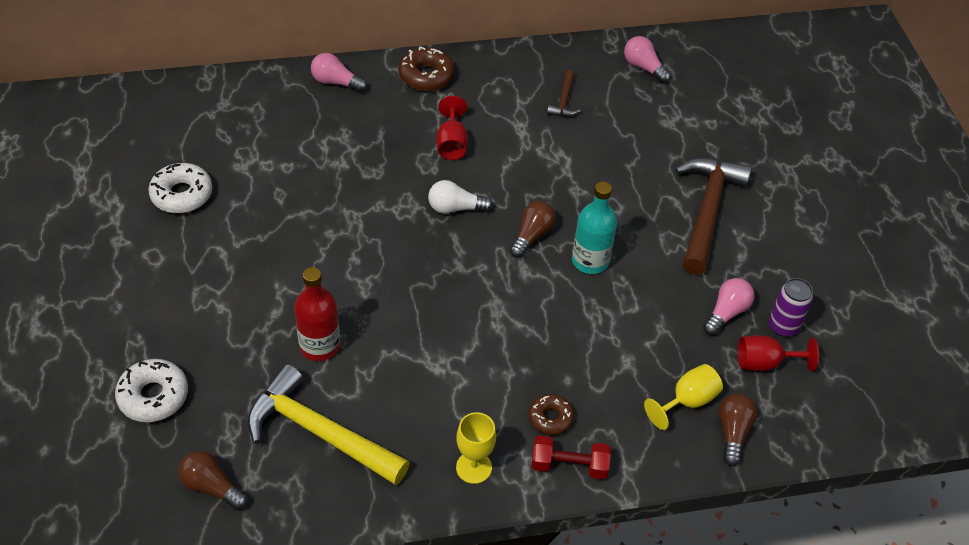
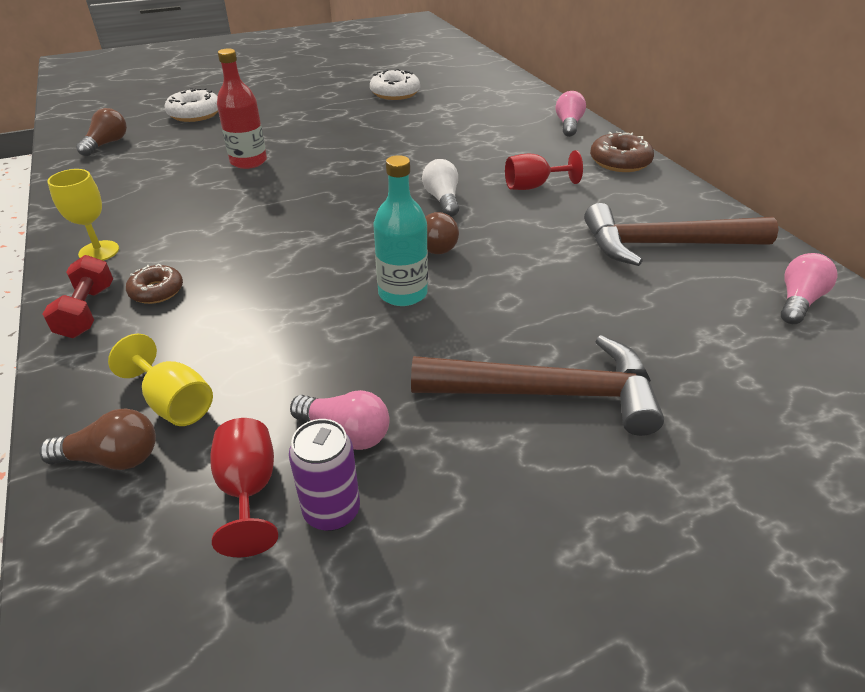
camera: 80 degrees right, 10 degrees down
yellow hammer [247,364,410,485] -> none
brown hammer [547,70,581,117] -> brown hammer [584,203,779,266], size x2.15

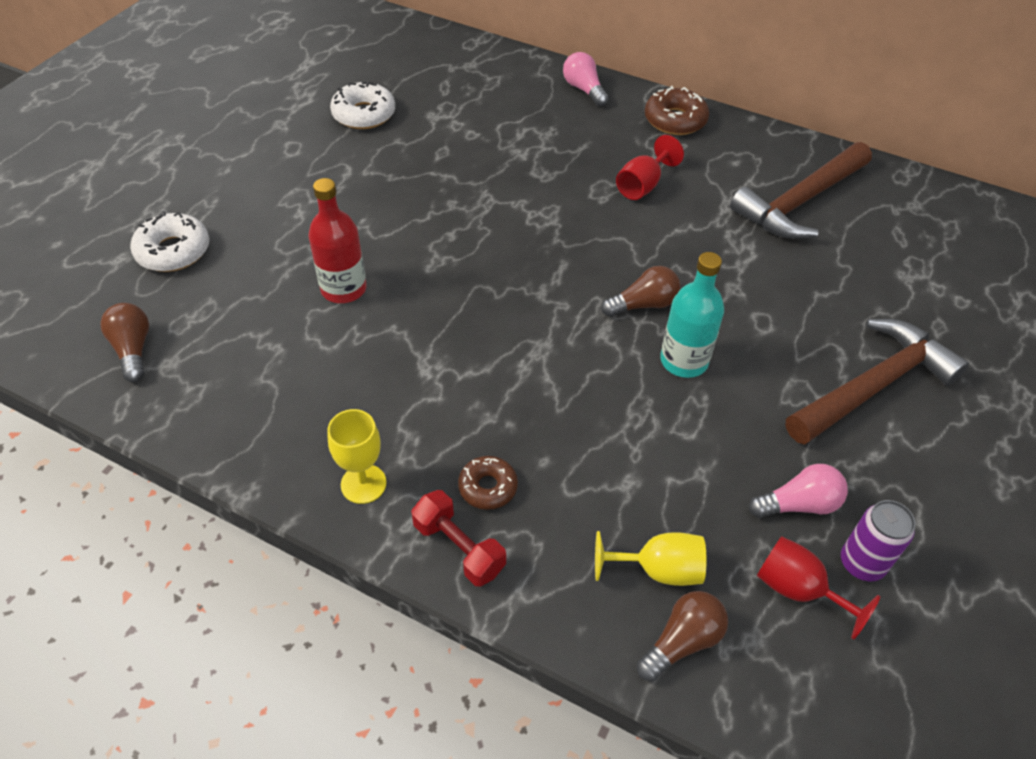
camera: 40 degrees left, 10 degrees up
white light bulb [422,159,459,217] -> none
pink light bulb [781,253,837,324] -> none

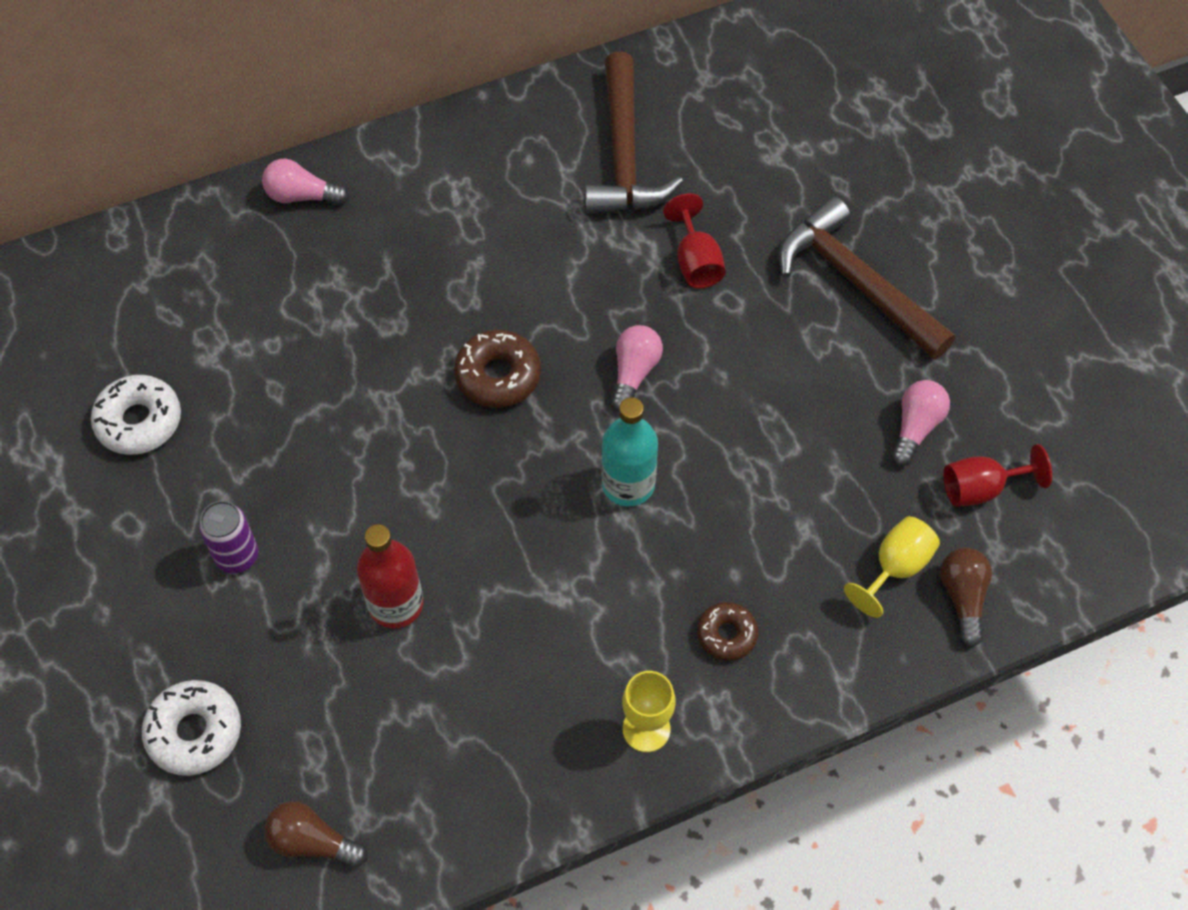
camera: 50 degrees left, 10 degrees up
red dumbbell [411,490,506,586] -> none
brown light bulb [602,266,680,317] -> pink light bulb [611,325,663,412]
red goblet [616,135,684,200] -> red goblet moved to [663,193,725,288]
brown donut [645,86,709,135] -> brown donut moved to [454,330,541,408]
turquoise bottle [660,252,724,378] -> turquoise bottle moved to [601,397,658,507]
brown hammer [786,319,969,445] -> brown hammer turned 45 degrees counterclockwise [778,197,955,360]
purple can [841,500,916,581] -> purple can moved to [199,501,258,573]

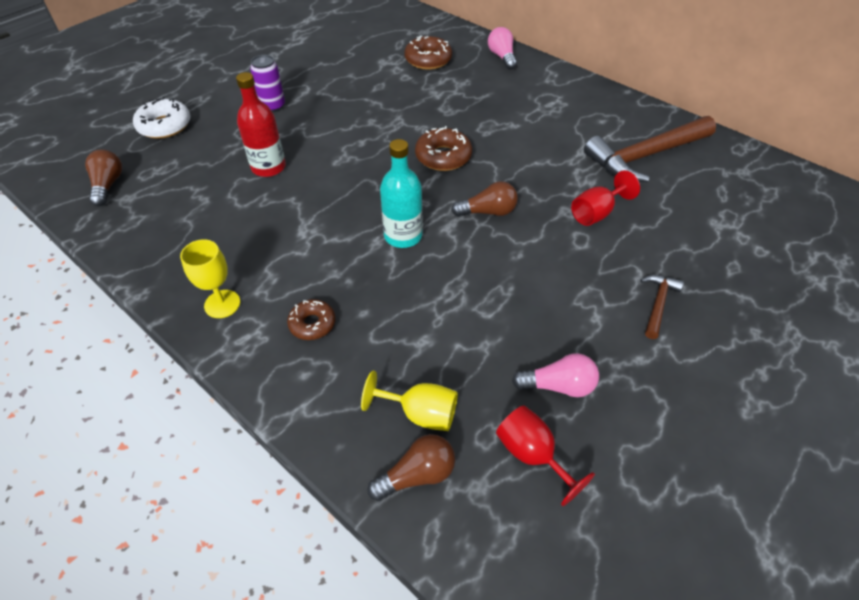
camera: 65 degrees right, 10 degrees down
white donut [91,375,181,455] -> none
pink light bulb [611,325,663,412] -> brown light bulb [451,181,518,217]
brown hammer [778,197,955,360] -> brown hammer [641,275,684,339], size x0.47
none -> brown donut [404,36,452,70]

